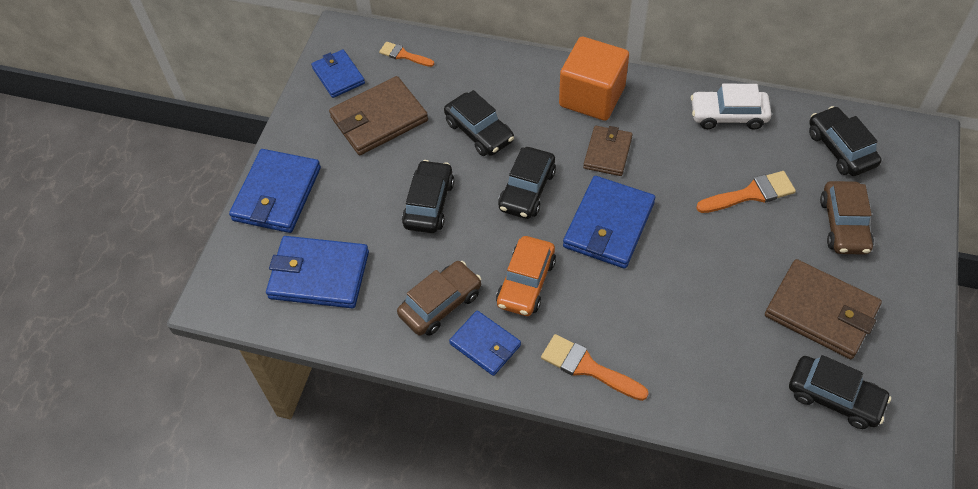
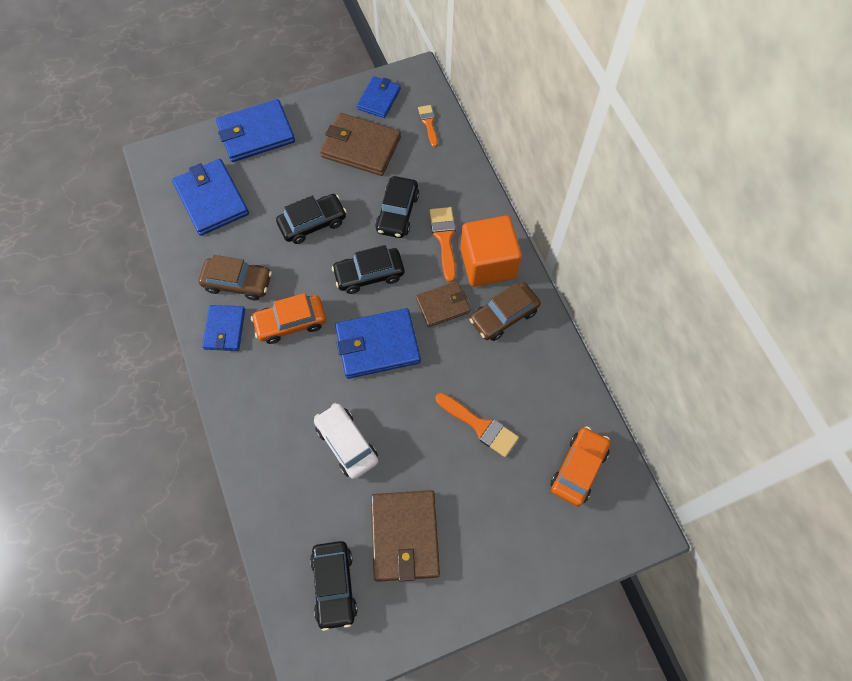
camera: 50 degrees right, 10 degrees up
orange brush [541,334,649,401] -> orange brush moved to [430,207,456,282]
white car [691,84,771,130] -> white car moved to [314,403,378,479]
black car [809,106,881,176] -> orange car [550,426,610,507]
brown car [820,181,874,255] -> brown car moved to [469,282,541,341]

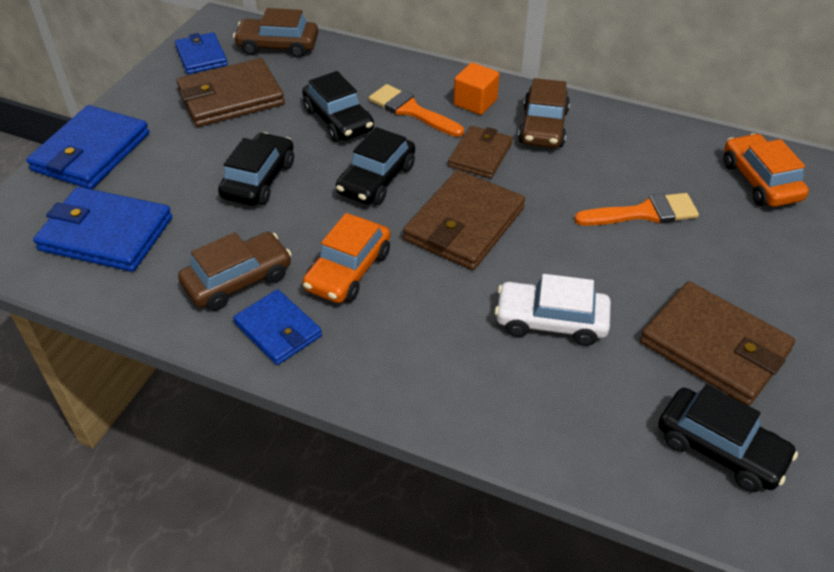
camera: 45 degrees left, 20 degrees down
blue wallet [335,308,421,379] -> brown wallet [403,170,525,270]
orange brush [418,105,437,147] -> brown car [233,8,318,58]
orange cube [460,216,522,287] -> orange cube [454,62,499,115], size x0.55

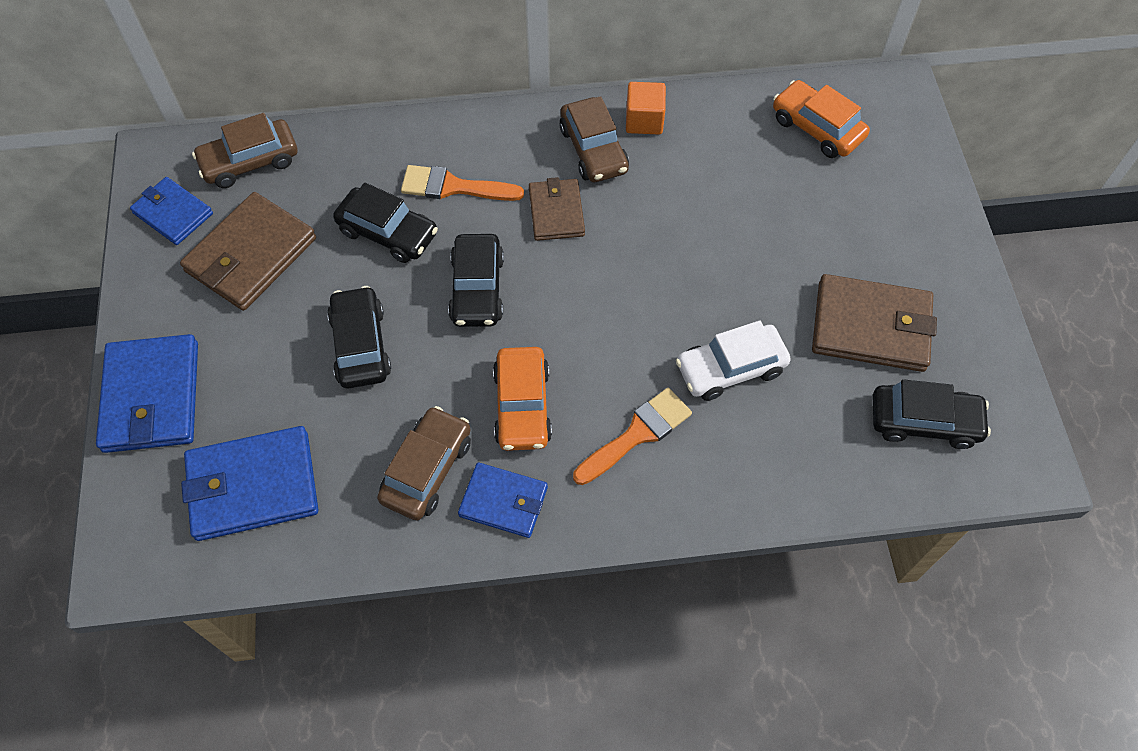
camera: 30 degrees left, 15 degrees up
brown wallet [403,170,525,270] -> none
orange cube [454,62,499,115] -> orange cube moved to [626,82,666,134]
orange brush [574,193,699,226] -> orange brush moved to [573,388,692,485]

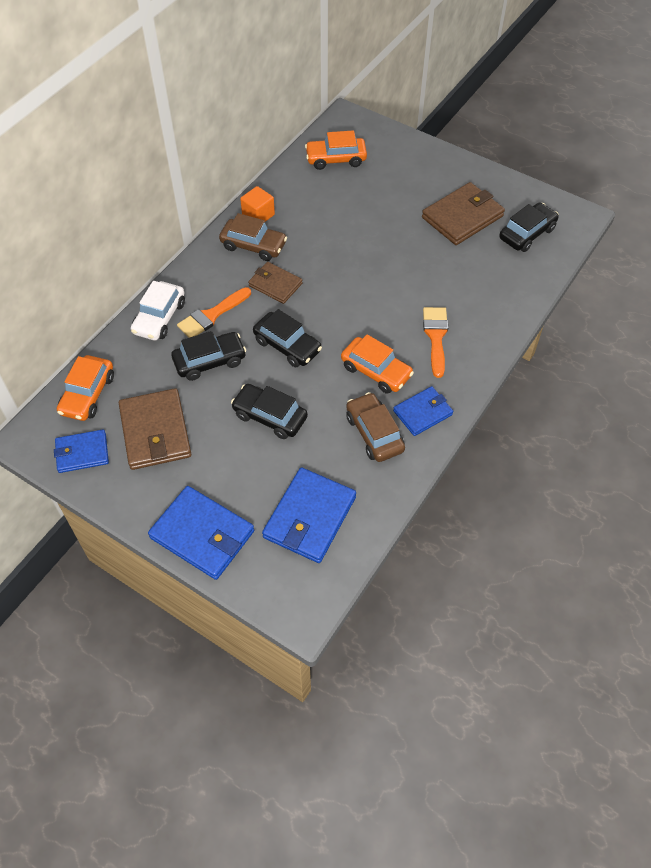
camera: 50 degrees left, 5 degrees down
brown car [192,113,297,188] -> orange car [57,355,114,421]
white car [676,321,791,401] -> white car moved to [131,281,185,341]

